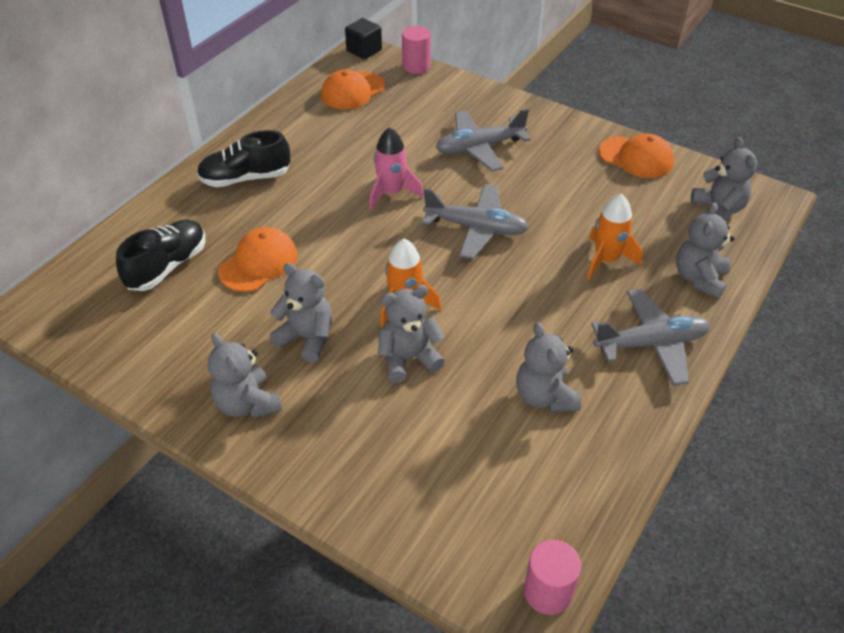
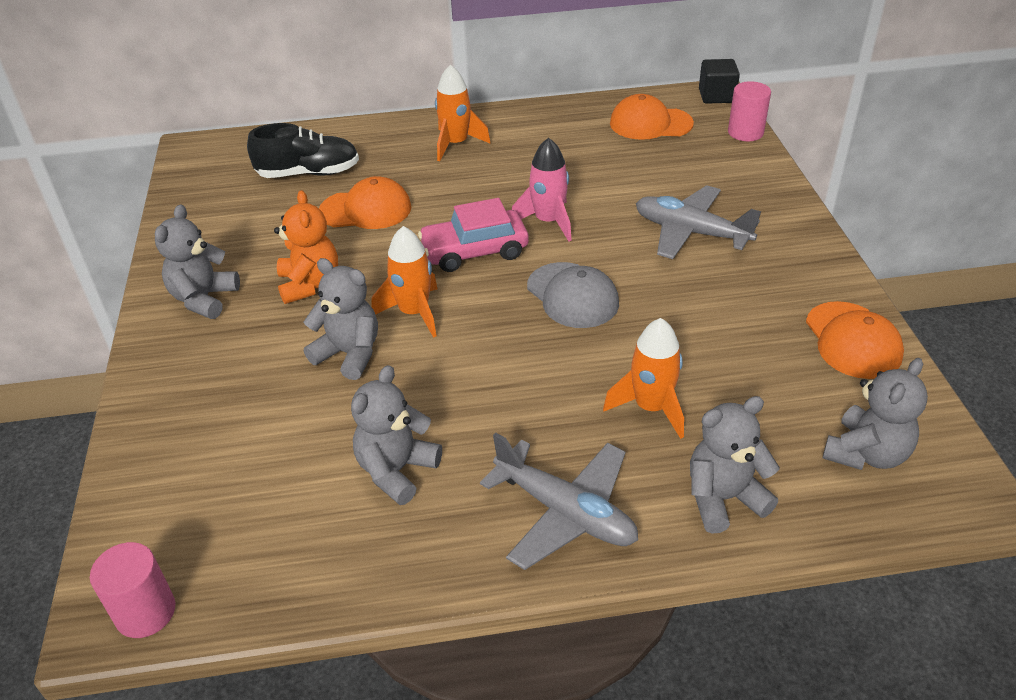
camera: 50 degrees right, 5 degrees down
black shoe [197,130,290,187] -> orange rocket [435,65,491,161]
grey teddy bear [270,263,332,362] -> orange teddy bear [274,190,338,304]
grey plane [422,184,529,259] -> grey cap [527,262,619,328]
none -> pink car [418,198,529,272]

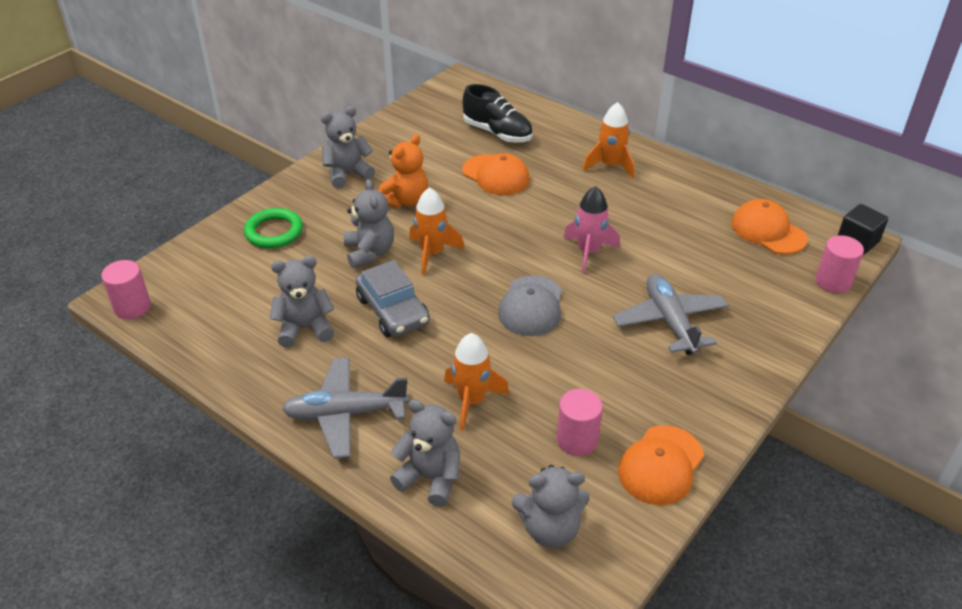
camera: 45 degrees right, 0 degrees up
pink car [418,198,529,272] -> none
grey plane [480,432,638,570] -> grey plane turned 90 degrees clockwise [282,357,409,458]
none -> green ring [244,208,303,248]
none -> grey car [356,260,430,337]
none -> pink cylinder [557,389,603,456]

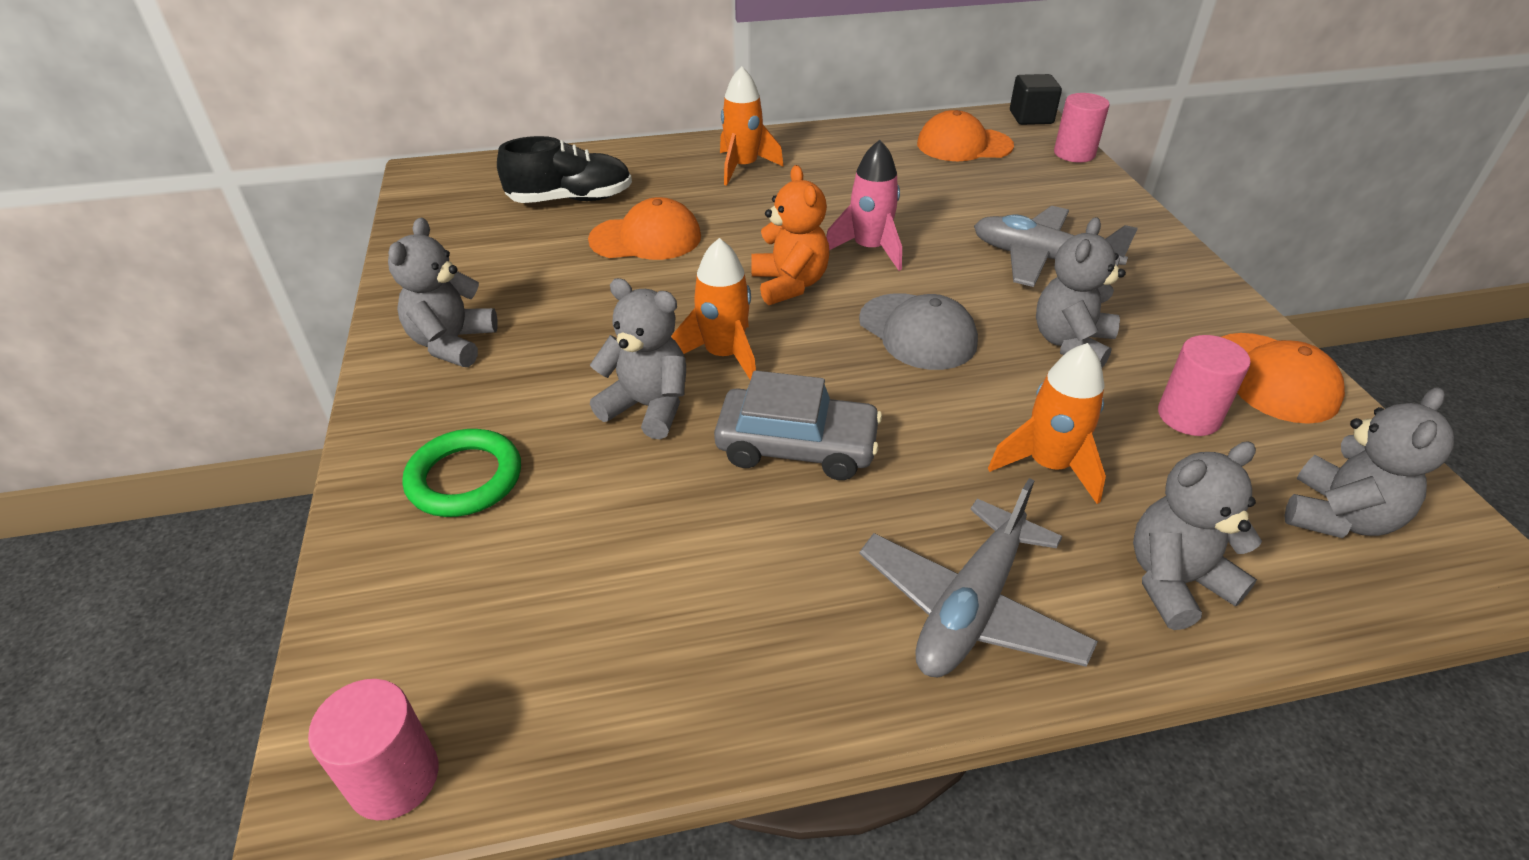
camera: 50 degrees left, 0 degrees up
grey teddy bear [269,256,334,348] -> grey teddy bear moved to [1036,217,1126,368]
orange teddy bear [378,134,428,208] -> orange teddy bear moved to [752,165,830,305]

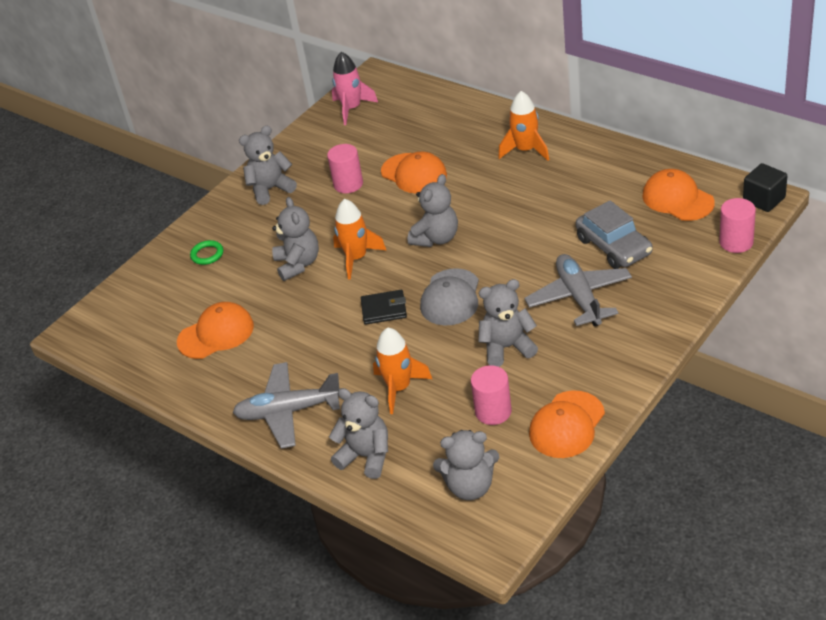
camera: 55 degrees right, 0 degrees up
pink cylinder [308,679,439,820] -> pink cylinder moved to [327,144,363,193]
green ring [402,429,521,517] -> green ring [190,240,223,265], size x0.61
black shoe [497,136,632,203] -> none
grey car [714,370,882,480] -> grey car moved to [576,200,653,269]
orange teddy bear [752,165,830,305] -> grey teddy bear [408,174,458,247]
pink rocket [826,140,902,271] -> pink rocket moved to [332,52,378,125]
none -> orange cap [177,302,254,359]
none -> black wallet [361,290,407,325]

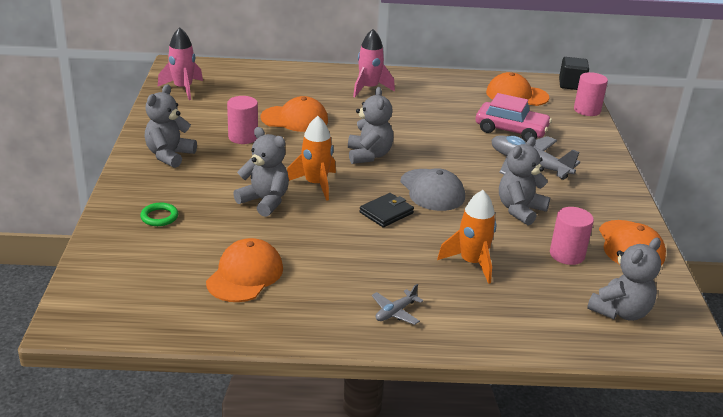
camera: 45 degrees left, 10 degrees down
grey plane [232,362,340,449] -> grey plane [372,284,424,325], size x0.48
grey teddy bear [329,388,388,479] -> none
orange rocket [498,91,549,161] -> pink rocket [353,29,395,97]
grey car [576,200,653,269] -> pink car [476,93,552,142]

